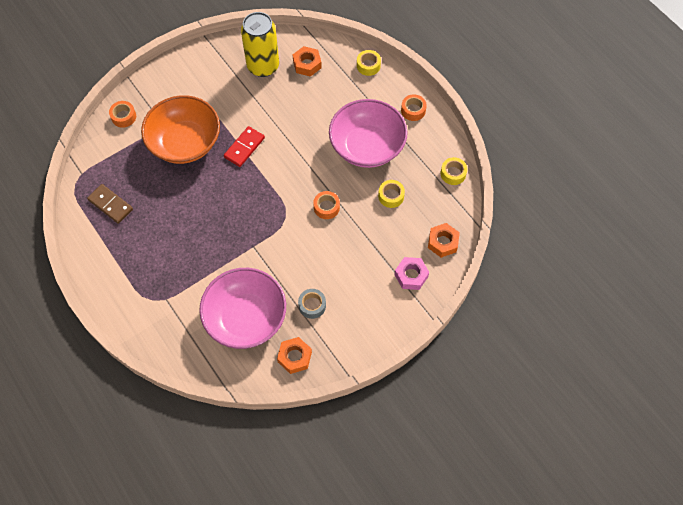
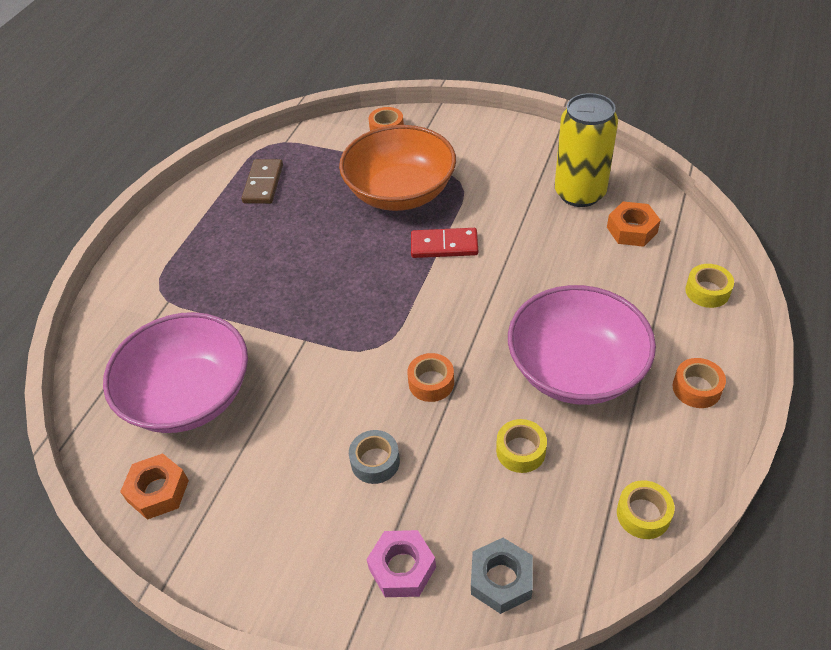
camera: 60 degrees right, 15 degrees down
grey tape [298,289,326,319] -> grey tape moved to [349,430,400,484]
orange nut [428,223,460,258] -> grey nut [471,538,533,614]

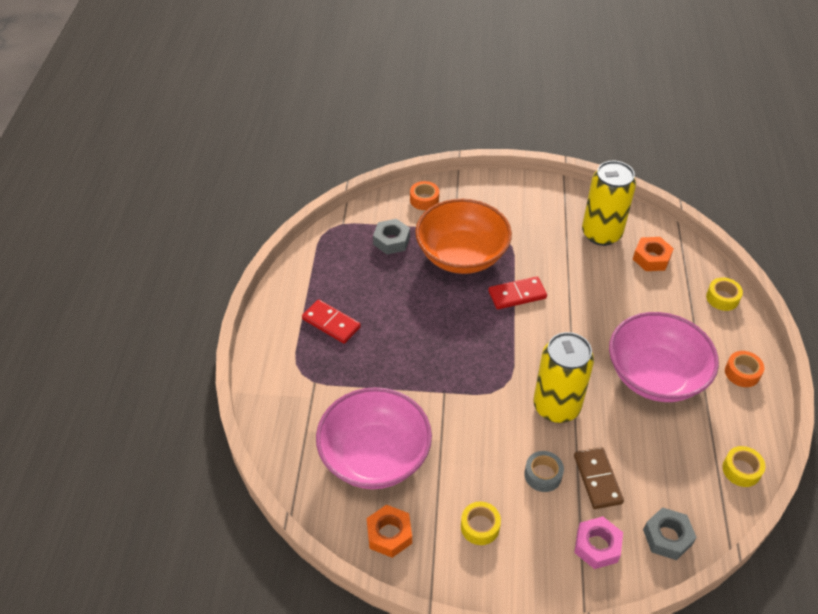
camera: 20 degrees left, 0 degrees up
brown domino [242,159,283,204] -> brown domino moved to [574,447,624,509]
orange tape [407,353,454,402] -> yellow can [533,332,594,423]
yellow tape [496,419,547,473] -> yellow tape moved to [461,502,501,545]
none -> red domino [302,300,361,344]
none -> grey nut [373,219,410,254]

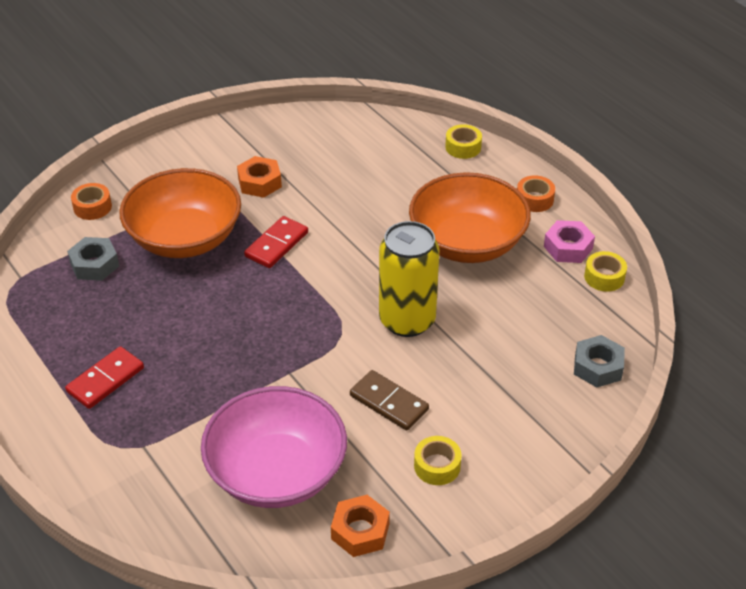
camera: 40 degrees left, 5 degrees down
red domino [302,300,361,344] -> red domino turned 45 degrees counterclockwise [65,346,144,409]
grey tape [524,451,564,492] -> none
brown domino [574,447,624,509] -> brown domino moved to [350,370,429,431]
pink nut [574,516,623,569] -> pink nut moved to [544,220,595,263]
yellow can [582,161,636,246] -> none
pink bowl [609,312,719,402] -> orange bowl [409,172,531,263]
orange nut [633,237,674,271] -> orange nut moved to [237,156,282,198]

